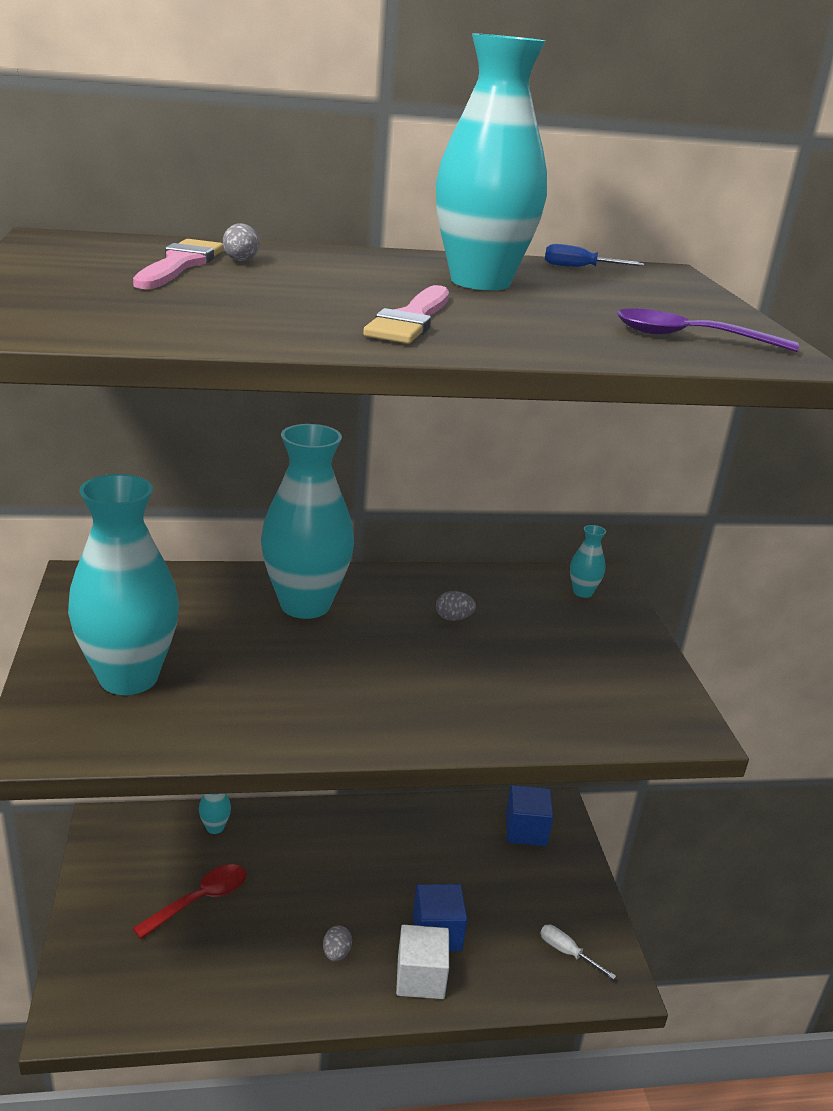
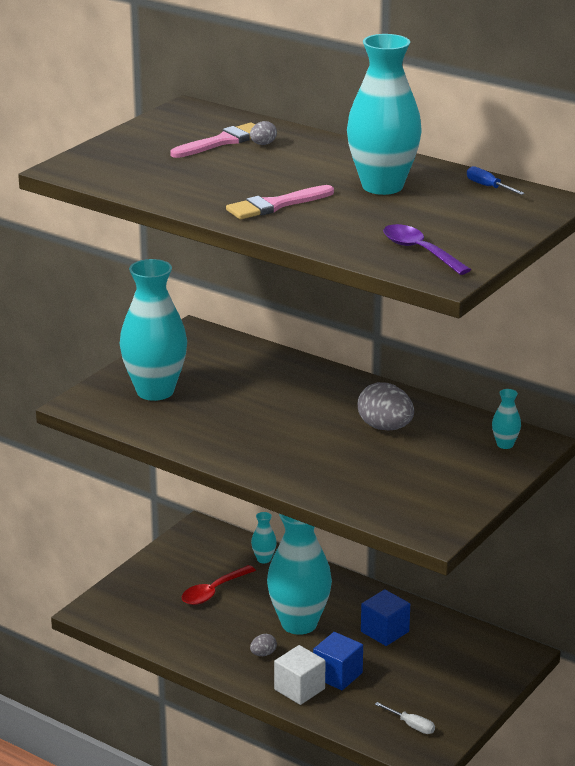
camera: 45 degrees right, 0 degrees up
red spoon [133,864,246,939] -> red spoon turned 135 degrees clockwise [182,565,256,605]
turquoise vase [261,424,354,619] -> turquoise vase moved to [267,514,332,635]
grey egg [436,591,476,621] -> grey egg [357,382,414,430], size x2.04
blue cube [506,785,553,846] -> blue cube moved to [361,590,410,646]
white screwdriver [540,925,616,980] -> white screwdriver turned 135 degrees clockwise [375,702,435,734]

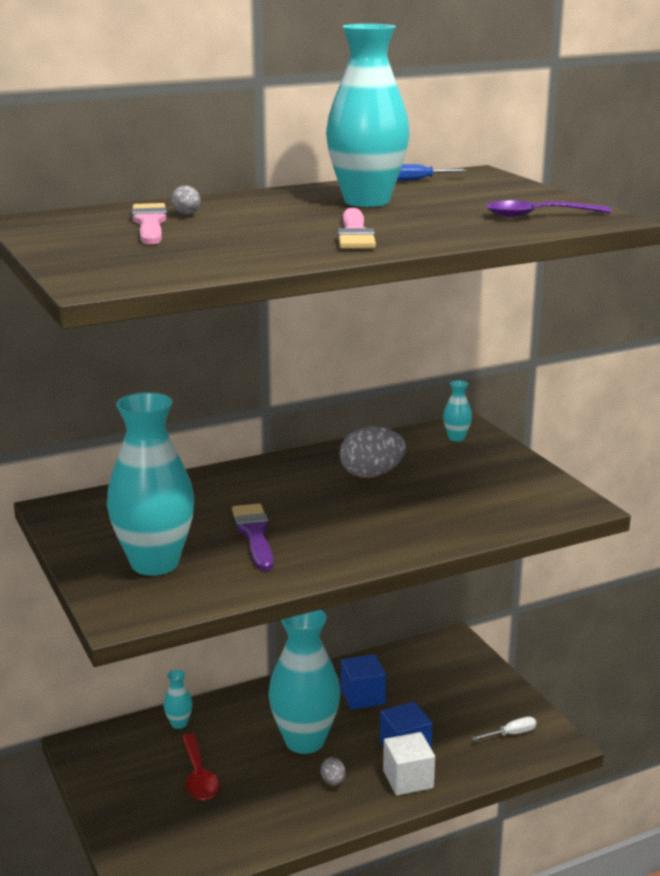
camera: 60 degrees left, 5 degrees down
none -> purple brush [232,503,274,571]

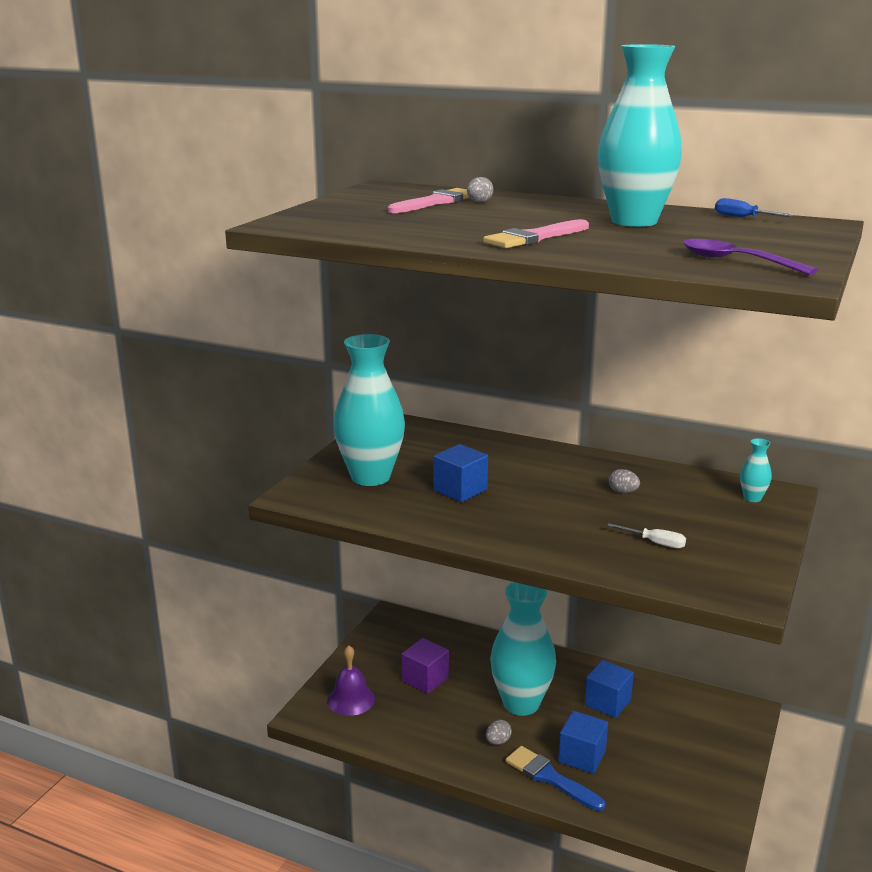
camera: 50 degrees right, 0 degrees up
turquoise vase [163,670,193,729] -> none
red spoon [182,733,219,800] -> purple cube [402,638,449,694]
purple brush [232,503,274,571] -> blue cube [433,444,488,502]
grey egg [340,427,406,478] -> grey egg [609,469,640,493], size x0.49
white cube [383,732,435,795] -> blue brush [506,746,605,811]
white screwdriver [472,717,536,740] -> white screwdriver moved to [607,523,686,548]
none -> purple bell [327,645,375,716]

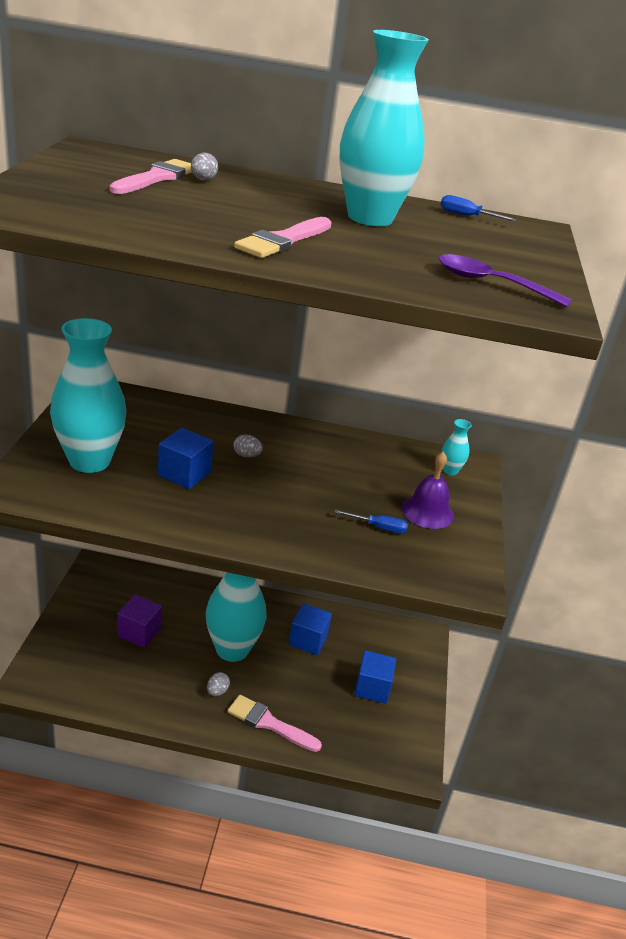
camera: 20 degrees left, 10 degrees up
purple bell [327,645,375,716] -> purple bell moved to [402,452,454,529]
blue brush [506,746,605,811] -> pink brush [227,695,322,752]
blue cube [558,711,608,774] -> blue cube moved to [354,650,396,704]
white screwdriver [607,523,686,548] -> blue screwdriver [334,510,408,534]
grey egg [609,469,640,493] -> grey egg moved to [233,434,263,457]

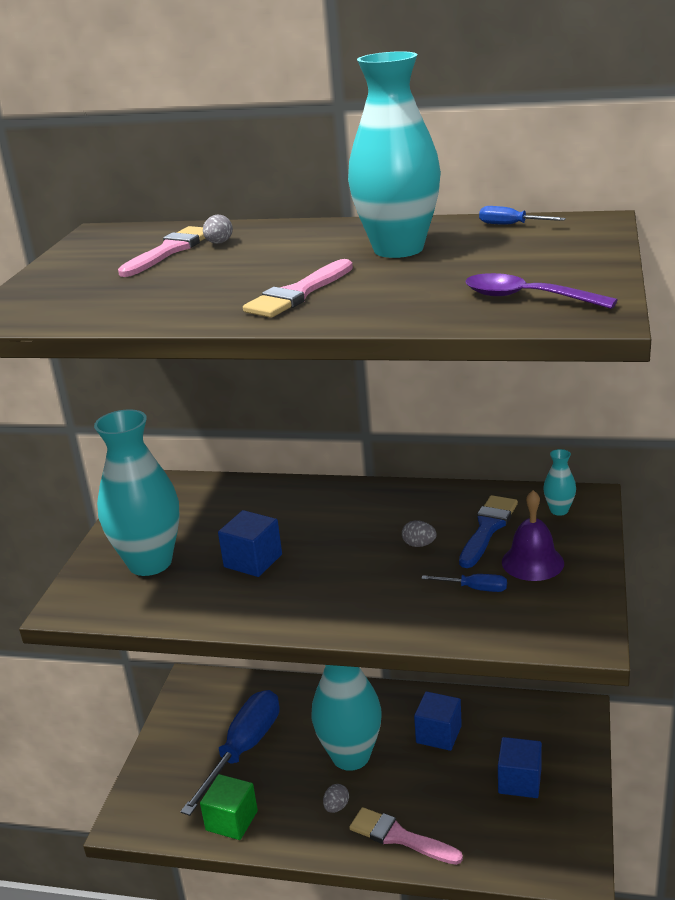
camera: 10 degrees right, 5 degrees down
purple cube [117,594,162,648] -> blue screwdriver [180,690,279,816]
grey egg [233,434,263,457] -> grey egg moved to [402,520,437,547]
none -> green cube [200,774,258,840]
none -> blue brush [459,495,518,568]

